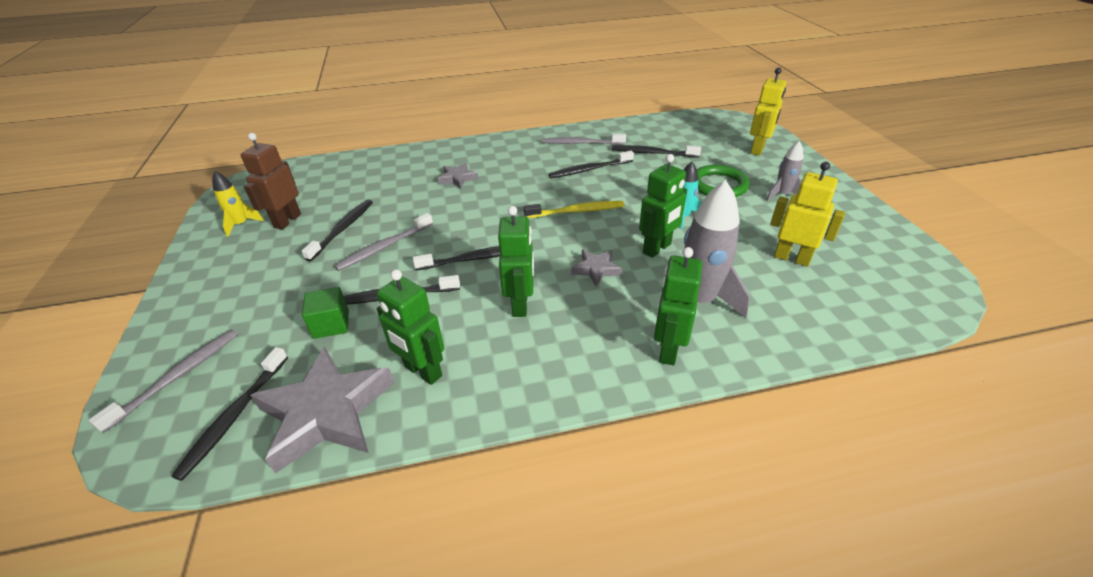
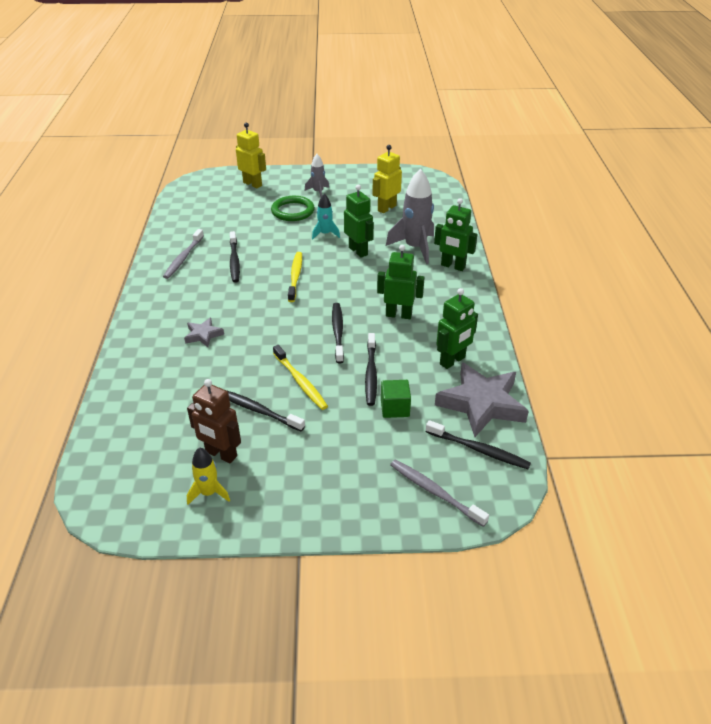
camera: 80 degrees left, 0 degrees up
grey toothbrush [334,213,433,271] -> yellow toothbrush [273,345,328,410]
grey star [571,249,622,287] -> none
black toothbrush [612,145,701,158] -> none

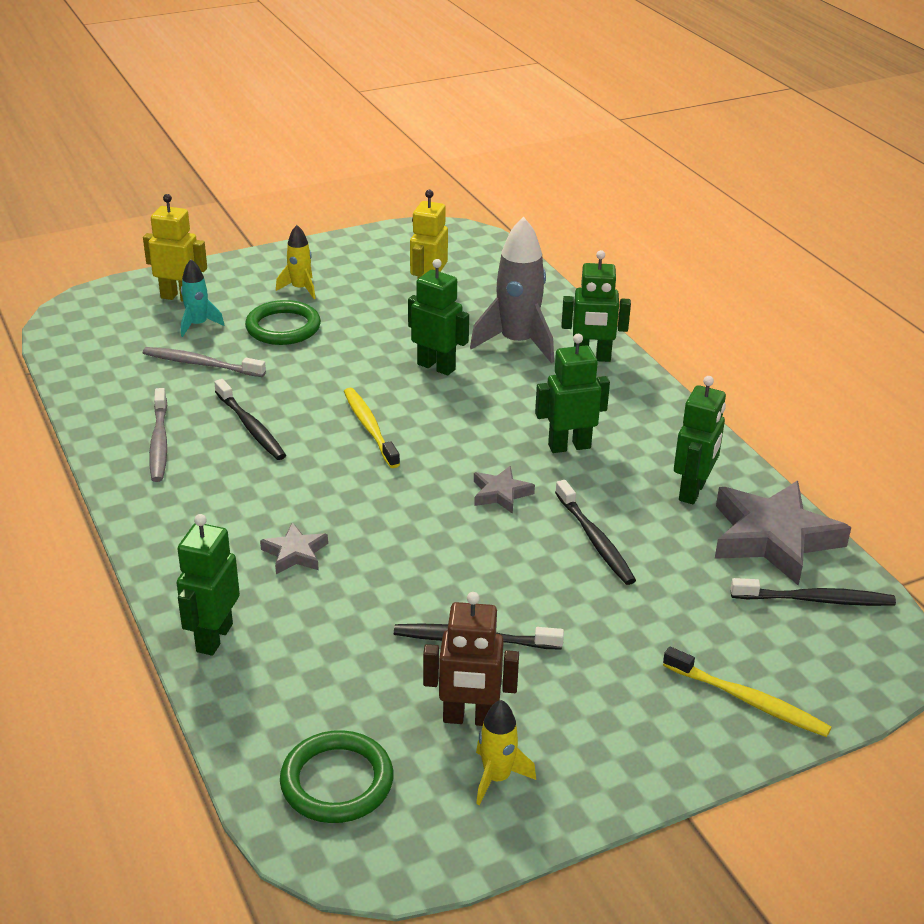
camera: 25 degrees left, 5 degrees down
yellow toothbrush [273,345,328,410] -> yellow toothbrush moved to [663,647,832,737]
grey rocket [305,154,329,197] -> yellow rocket [276,225,316,299]
turquoise rocket [312,194,340,239] -> turquoise rocket moved to [181,259,224,337]
black toothbrush [332,303,344,363] -> grey star [474,466,535,514]
green cube [381,380,411,418] -> none
grey toothbrush [390,460,489,527] -> grey toothbrush moved to [143,347,266,377]
none -> green robot [177,514,240,656]
none -> green ring [280,730,393,823]

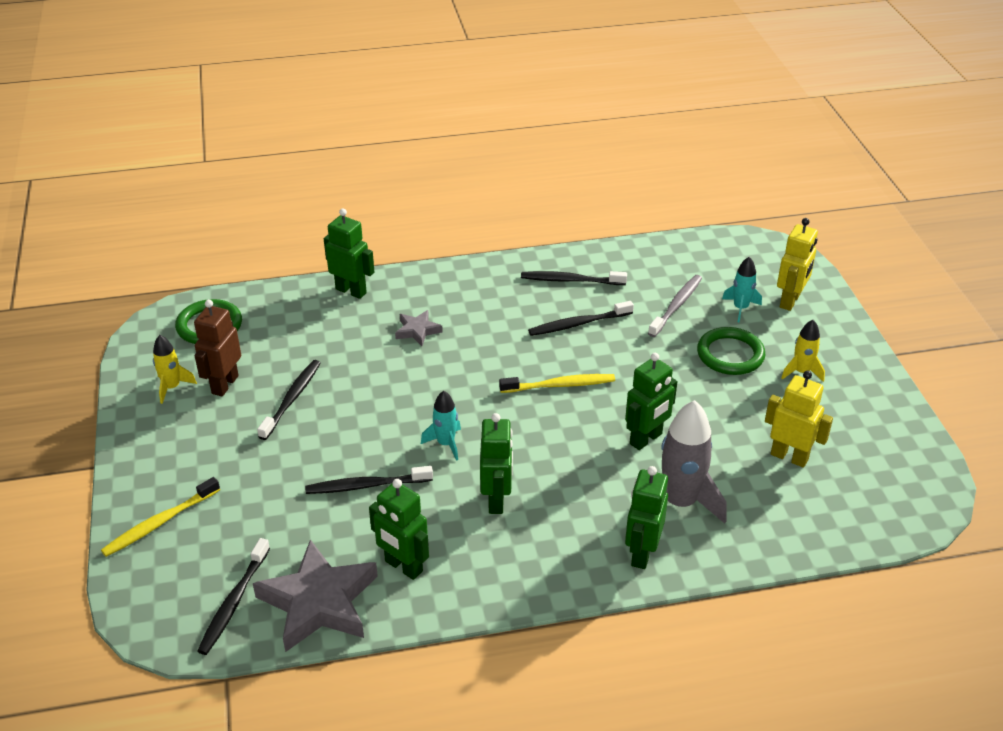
camera: 105 degrees right, 5 degrees up
grey toothbrush [149,388,167,482] -> black toothbrush [521,271,627,285]
grey star [474,466,535,514] -> turquoise rocket [421,391,461,461]

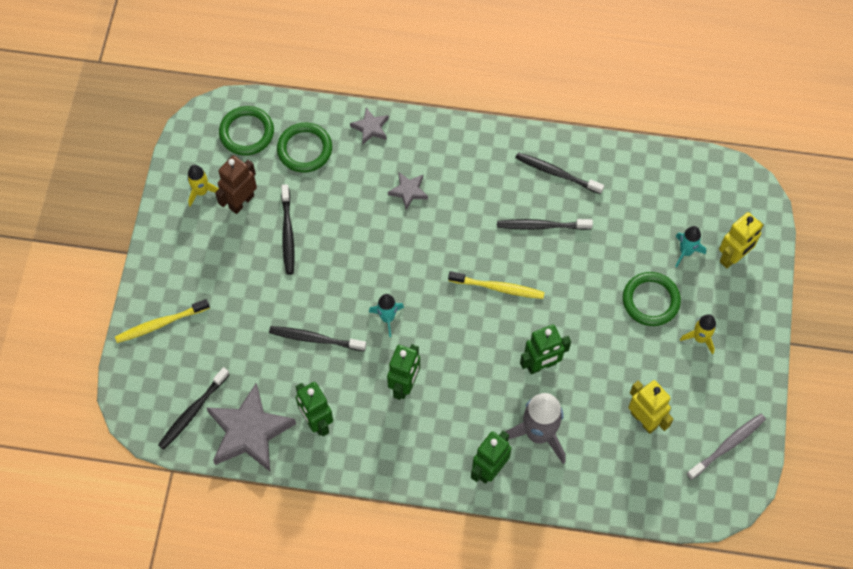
camera: 20 degrees right, 25 degrees up
black toothbrush [257,360,321,440] -> black toothbrush turned 135 degrees clockwise [281,184,295,274]
green robot [324,209,374,299] -> grey star [350,108,389,144]
grey toothbrush [648,275,702,337] -> grey toothbrush moved to [687,414,766,480]
none -> green ring [277,123,332,172]

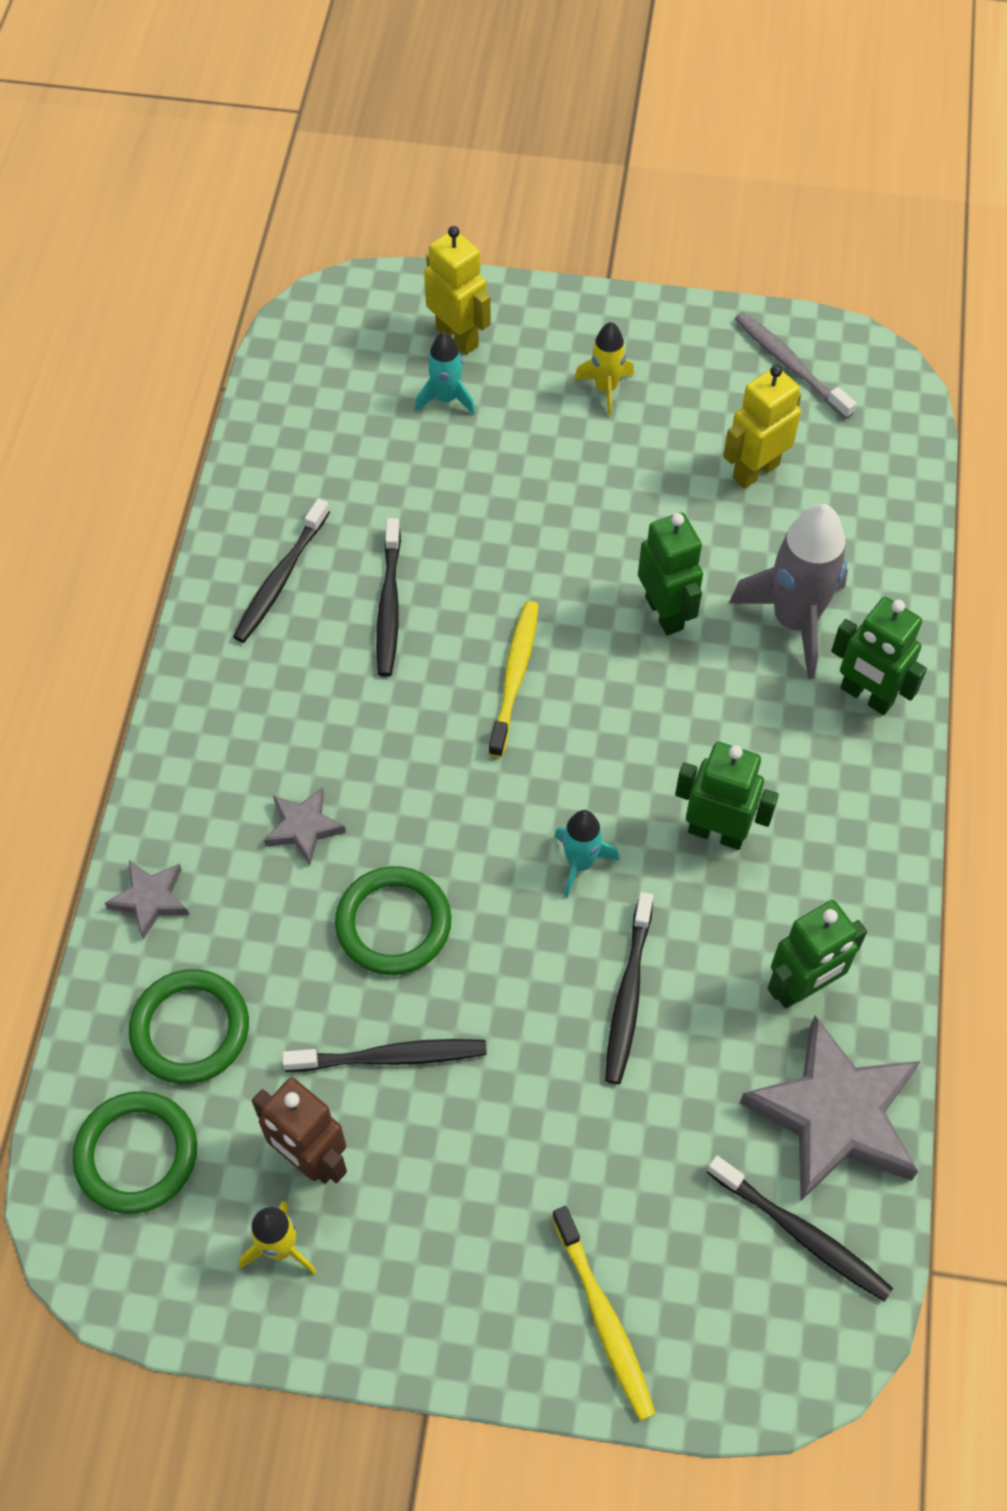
camera: 90 degrees left, 5 degrees down
green ring [623,272,681,326] -> green ring moved to [335,866,452,975]

